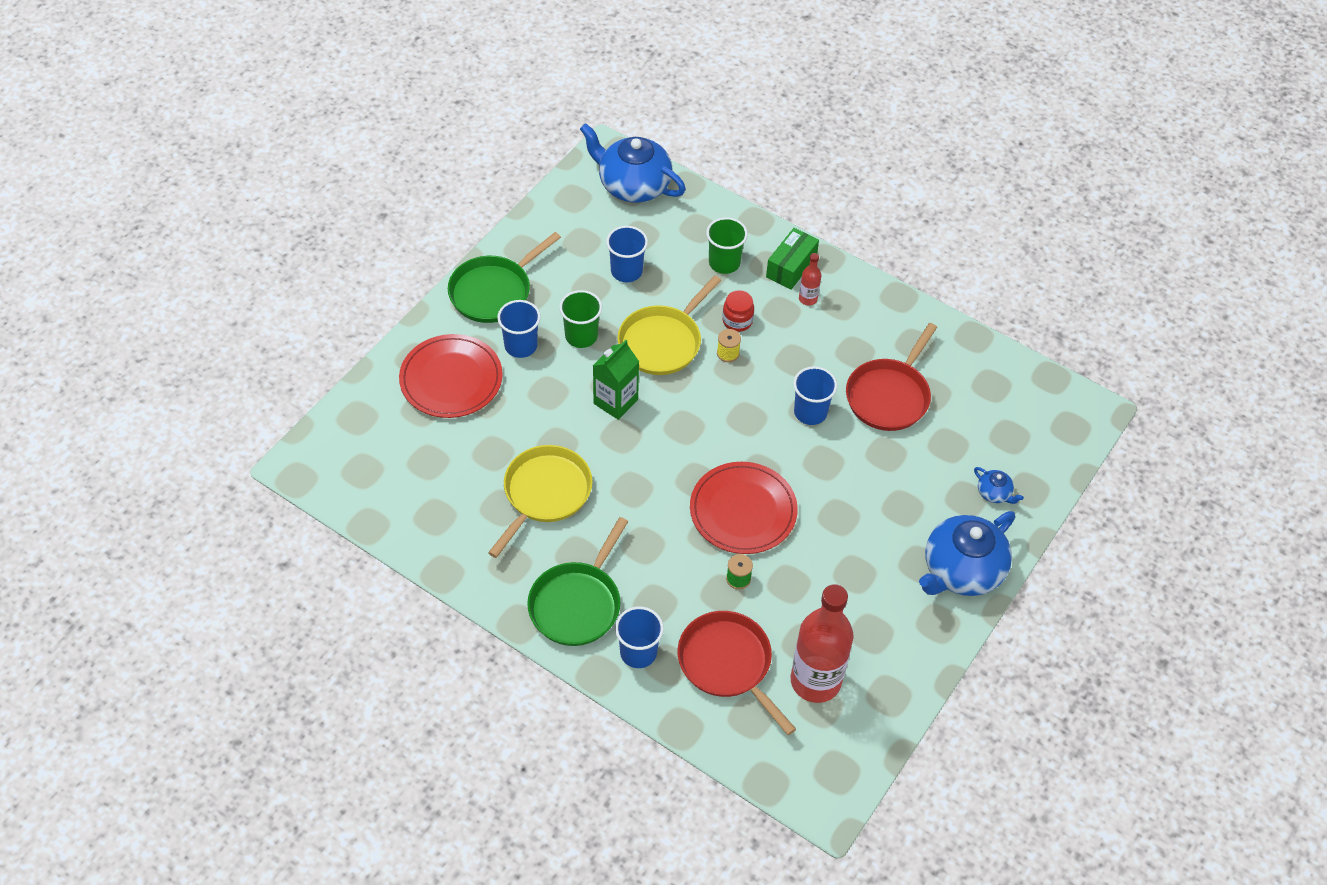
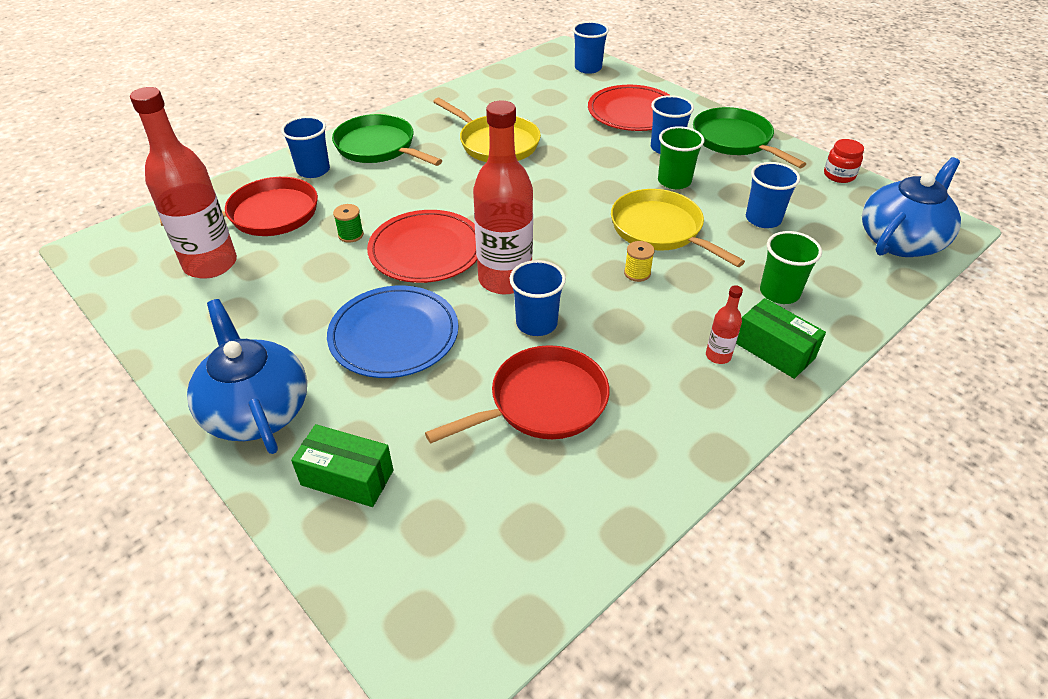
camera: 105 degrees right, 10 degrees down
green carton [593,340,639,420] -> none
red jar [723,290,754,332] -> red jar moved to [824,139,864,183]
red pan [846,323,937,431] -> red pan turned 105 degrees clockwise [425,345,609,444]
blue teapot [974,467,1024,504] -> green box [291,424,393,507]
none -> blue plate [327,286,458,378]
none -> red bottle [473,101,533,294]
none -> blue cup [573,21,609,74]

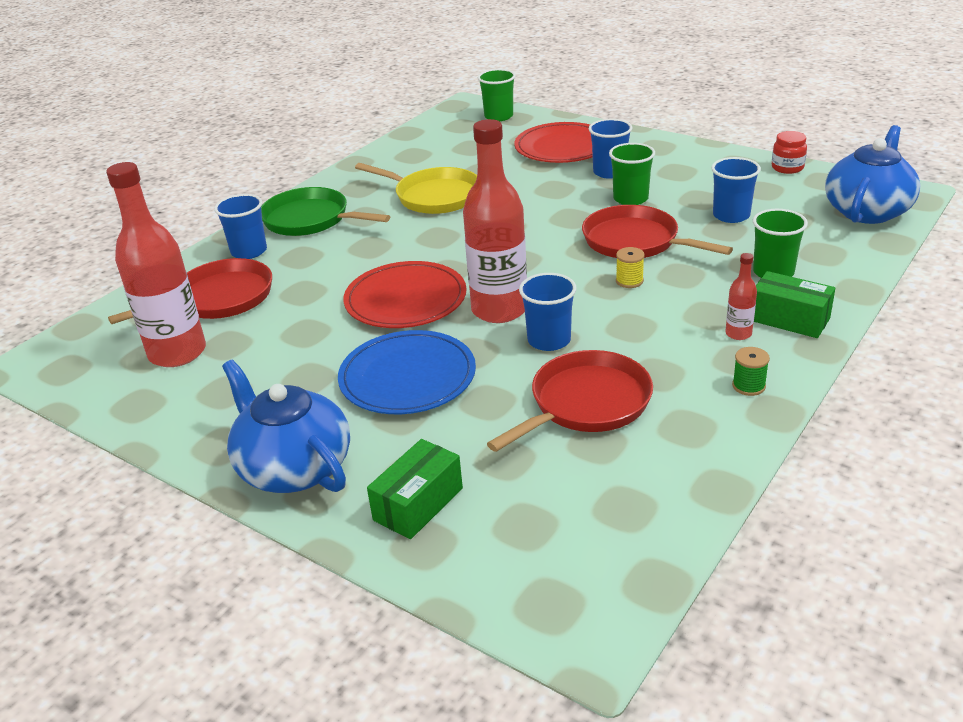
camera: 10 degrees left, 10 degrees down
green box [291,424,393,507] -> green box turned 60 degrees counterclockwise [367,439,463,539]
green spool [333,204,364,243] -> green spool moved to [732,347,770,396]
blue cup [573,21,609,74] -> green cup [478,69,516,121]
yellow pan [611,189,745,267] -> red pan [582,205,733,258]
green pan [693,107,806,168] -> none

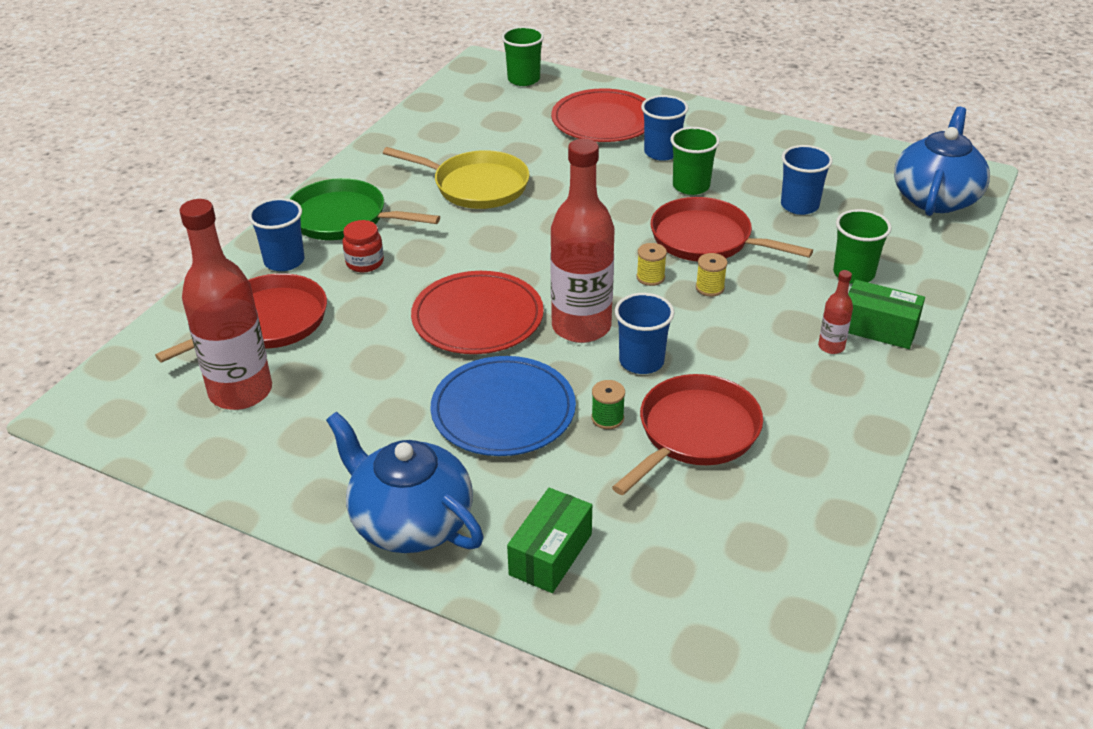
camera: 10 degrees left, 5 degrees up
green spool [732,347,770,396] -> green spool moved to [591,380,625,429]
red jar [772,131,807,174] -> red jar moved to [343,220,384,272]
none -> yellow spool [637,243,667,286]

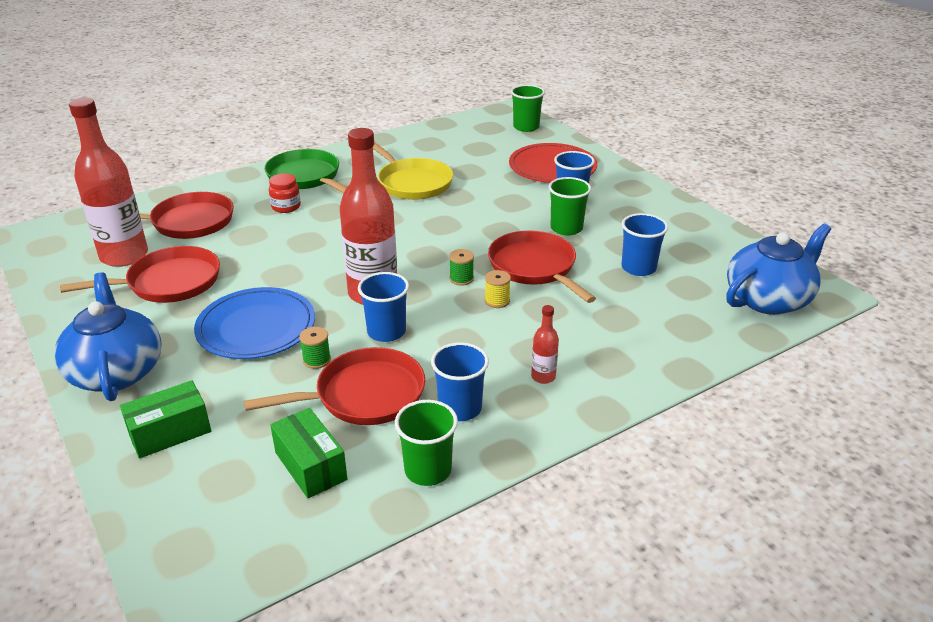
camera: 30 degrees right, 5 degrees down
blue cup [248,198,304,271] -> blue cup moved to [431,342,489,421]
red plate [411,271,544,354] -> none
yellow spool [637,243,667,286] -> green spool [449,249,474,286]
green cup [833,209,892,284] -> green cup moved to [395,400,458,486]
green box [848,279,925,349] -> green box moved to [270,408,347,498]
none -> red pan [60,246,220,303]

